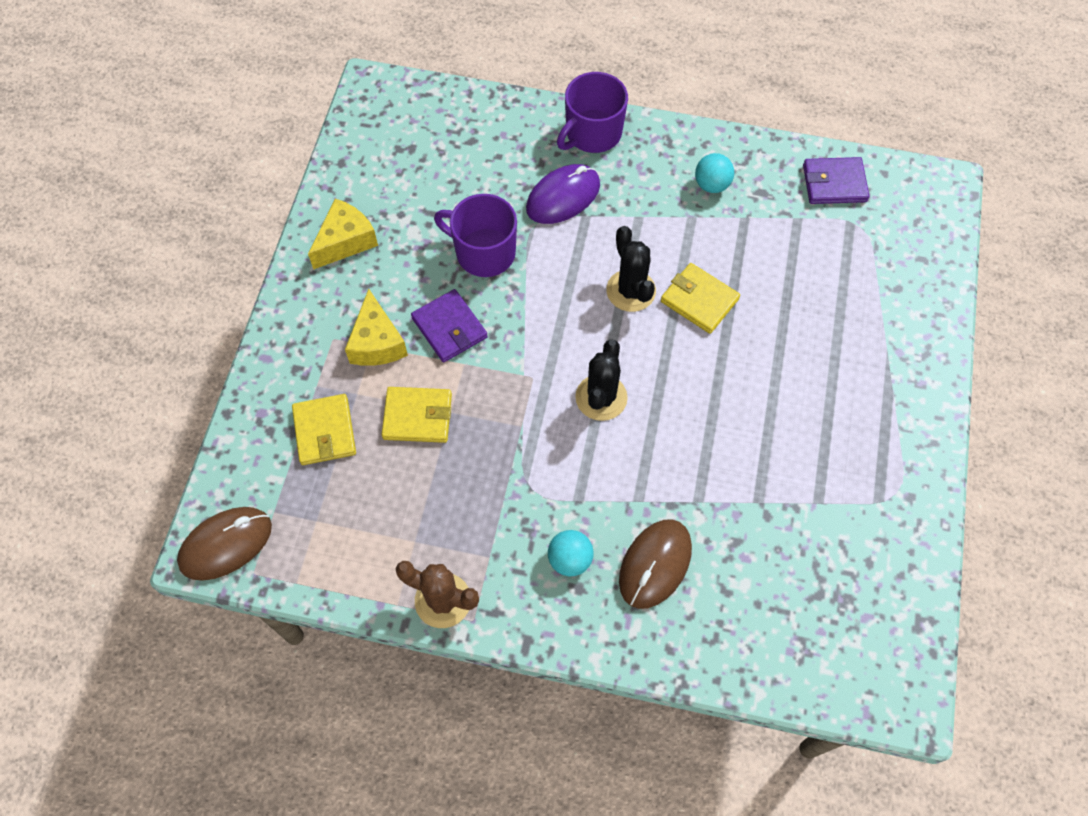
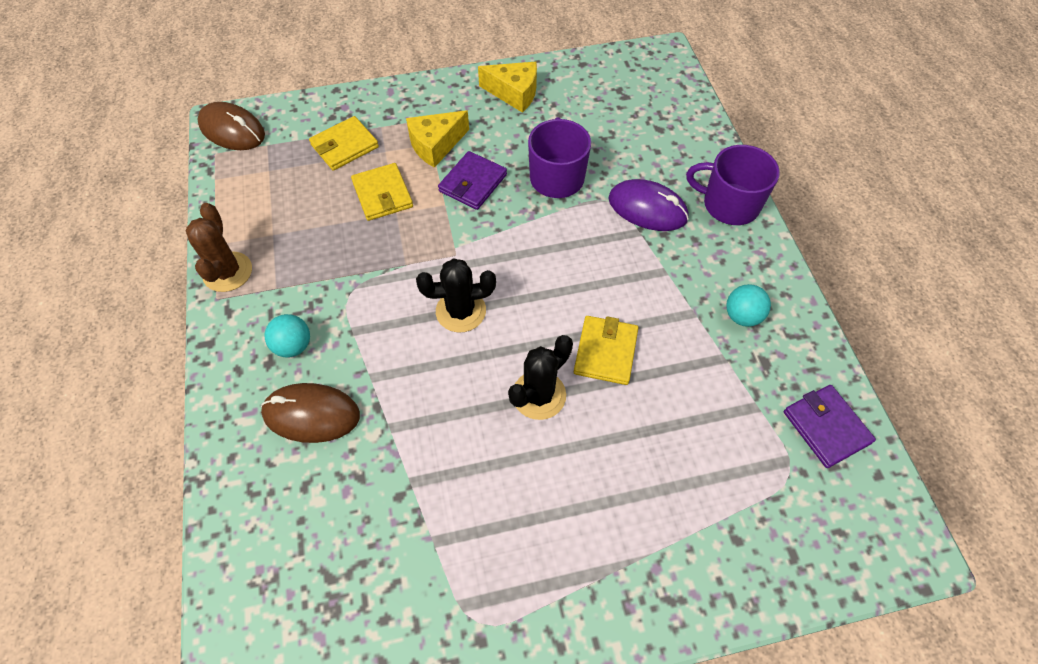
camera: 65 degrees right, 5 degrees down
black cactus [606,226,656,312] -> black cactus moved to [508,335,573,420]

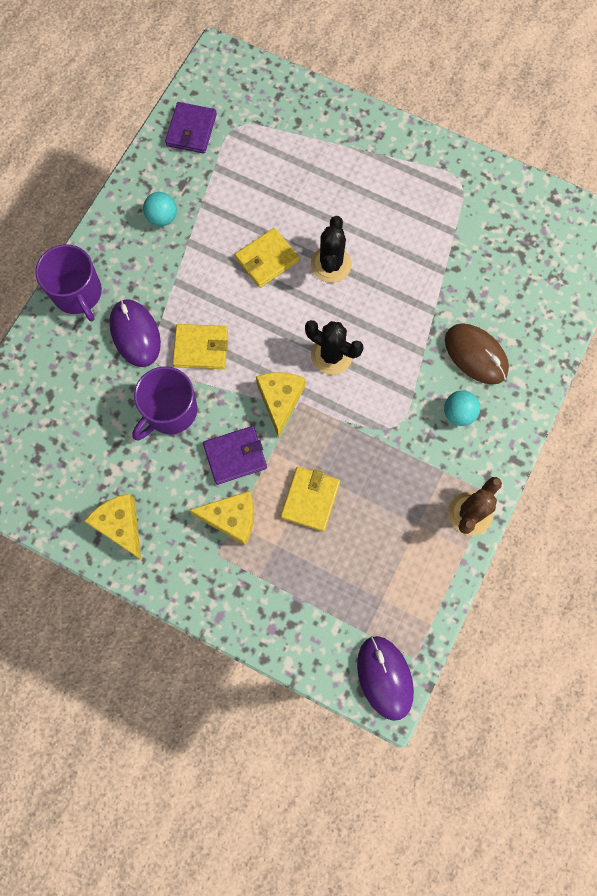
camera: 140 degrees left, 15 degrees up
brown mouse [197,102,265,150] -> purple mouse [357,636,414,721]
yellow wallet [309,116,379,171] -> yellow wallet moved to [173,324,228,369]
black cactus [508,335,573,420] -> black cactus turned 75 degrees counterclockwise [311,216,351,283]
none -> yellow cheese [256,372,305,438]

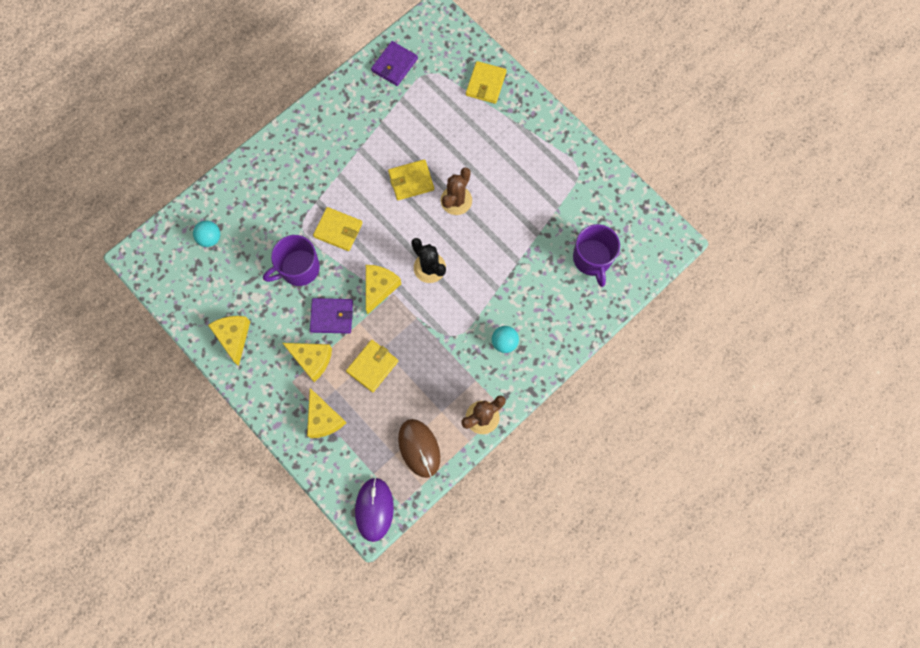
camera: 20 degrees right, 0 degrees up
purple mug [35,244,102,321] -> purple mug moved to [573,224,620,287]
purple mouse [109,299,161,367] -> none
turquoise ball [143,192,177,226] -> turquoise ball moved to [193,221,220,247]
black cactus [311,216,351,283] -> brown cactus [440,167,472,215]
brown mouse [445,323,509,385] -> brown mouse moved to [398,419,440,478]
none -> yellow cheese [307,388,346,438]
none -> yellow wallet [466,61,507,104]

